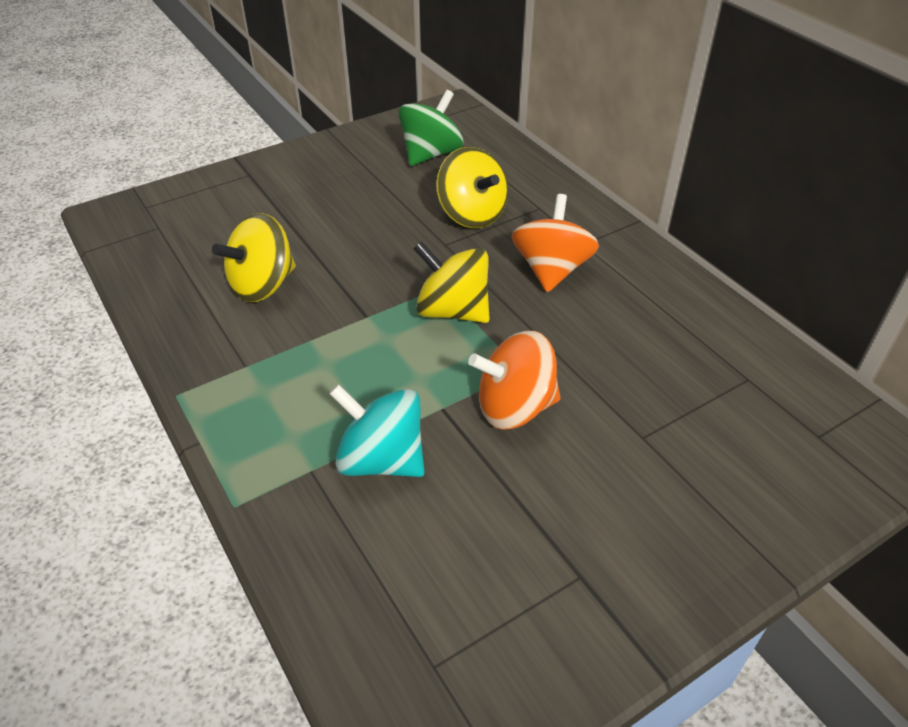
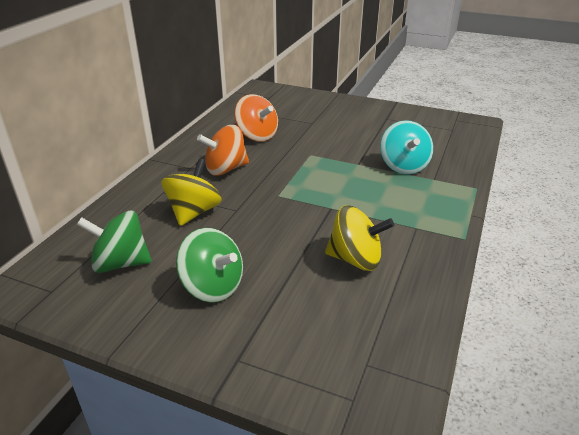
camera: 125 degrees left, 10 degrees down
yellow spinning top [413,241,490,323] -> none
orange spinning top [468,331,561,430] -> orange spinning top moved to [235,94,278,142]
none -> green spinning top [176,228,243,303]

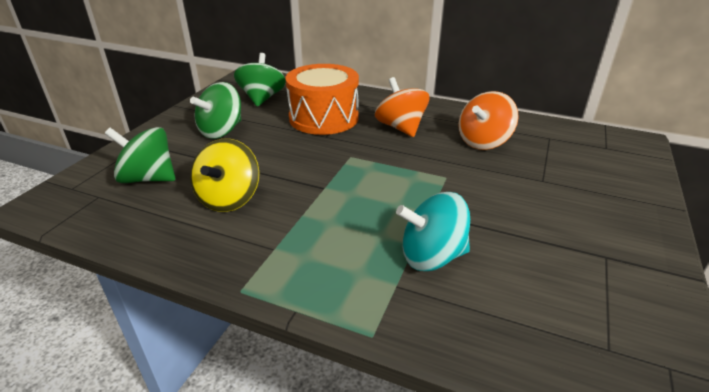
camera: 90 degrees right, 0 degrees up
yellow spinning top [161,159,222,226] -> orange drum [286,64,359,135]
none -> green spinning top [105,127,175,183]

